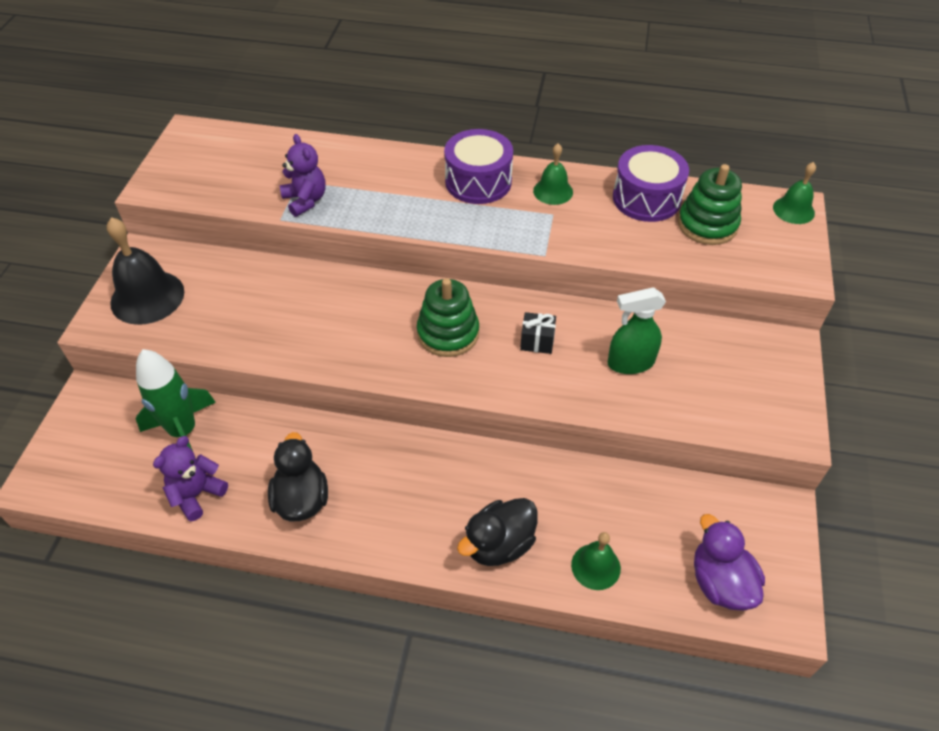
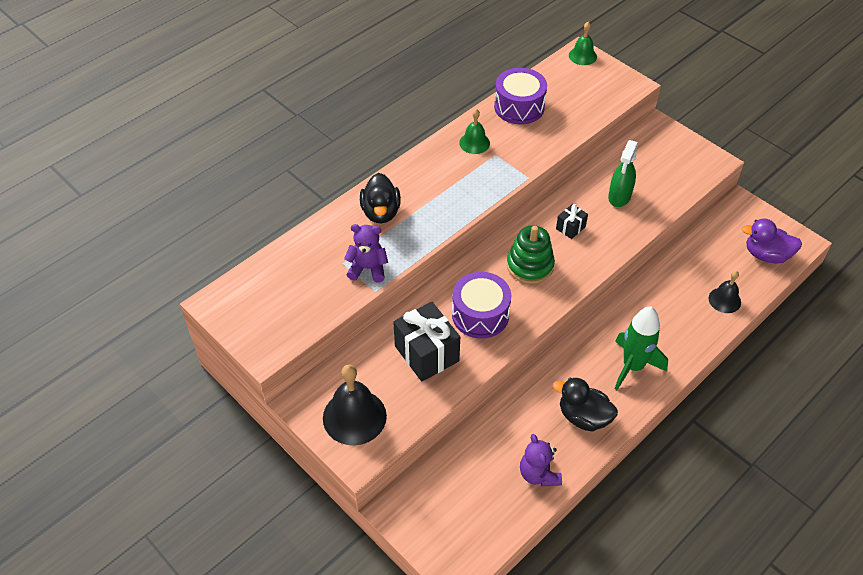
camera: 55 degrees left, 0 degrees up
green rocket [136,349,216,459] -> green rocket moved to [615,306,668,390]
purple drum [444,129,513,204] -> purple drum moved to [452,272,511,339]
black duck [457,498,538,566] -> black duck moved to [360,173,401,223]
green bell [571,532,621,590] -> black bell [708,271,741,313]
green stacking toy [678,164,742,245] -> none
none -> black gift [393,302,460,382]

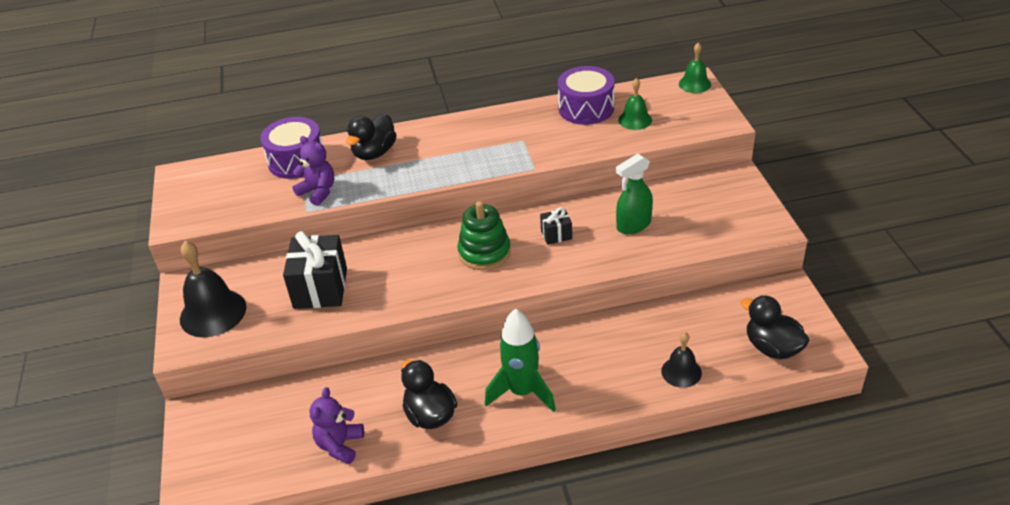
camera: 35 degrees right, 10 degrees down
purple drum [452,272,511,339] -> purple drum moved to [260,117,323,179]
green bell [459,109,490,154] -> green bell moved to [618,78,652,130]
purple duck [741,219,802,263] -> black duck [741,295,810,359]

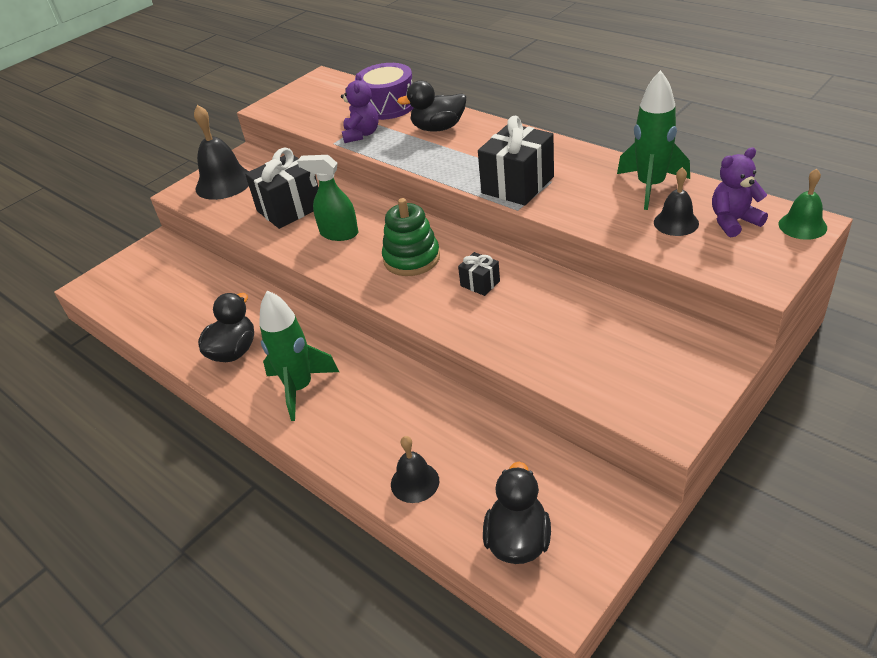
camera: 55 degrees right, 0 degrees up
purple teddy bear [309,387,364,464] -> purple teddy bear moved to [712,148,768,237]
purple drum [558,66,614,125] -> green rocket [617,70,690,210]
green spray bottle [615,154,653,234] -> green spray bottle moved to [297,155,358,241]
green bell [618,78,652,130] -> black bell [654,167,699,236]
none -> black gift [478,116,554,205]

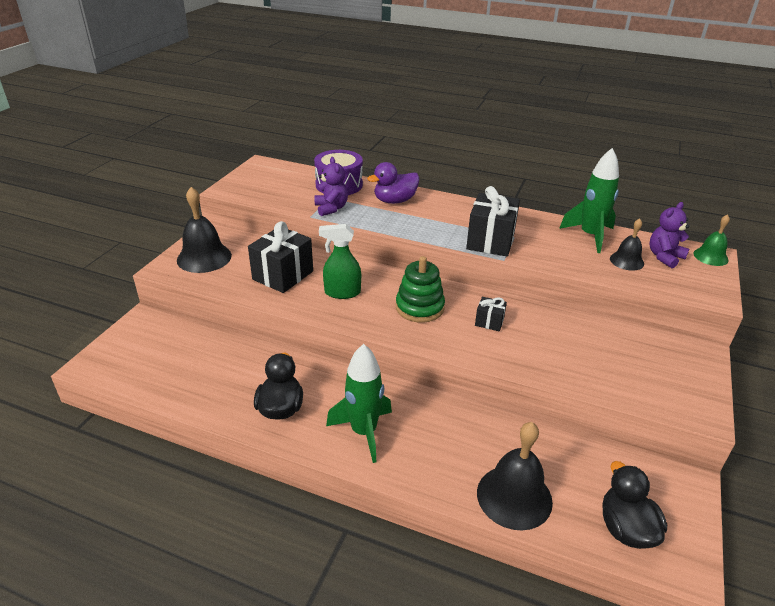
camera: 25 degrees left, 5 degrees down
black bell [391,436,439,503] -> black bell [477,422,553,531], size x1.74
black duck [397,80,466,132] -> purple duck [367,162,419,204]

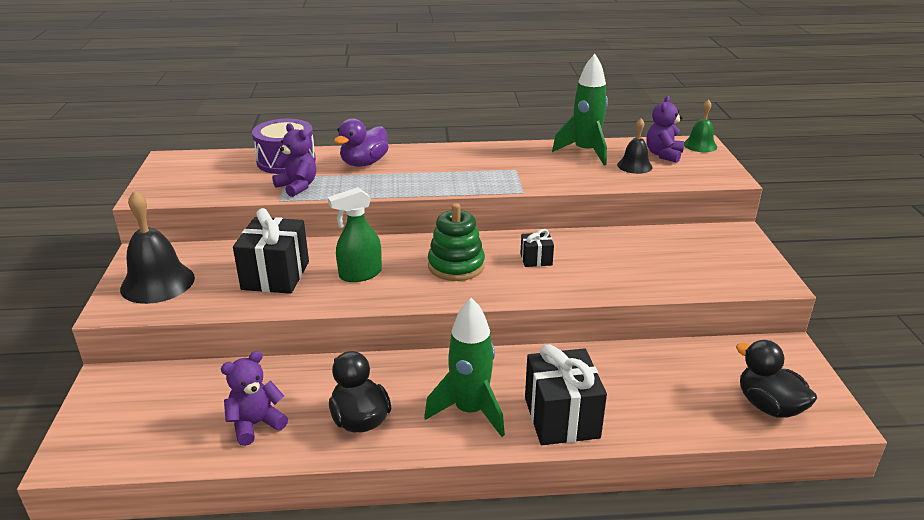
camera: 25 degrees left, 5 degrees down
black gift [466,186,520,256] -> black gift moved to [525,344,607,445]
black bell [477,422,553,531] -> none
none -> purple teddy bear [221,351,288,446]

